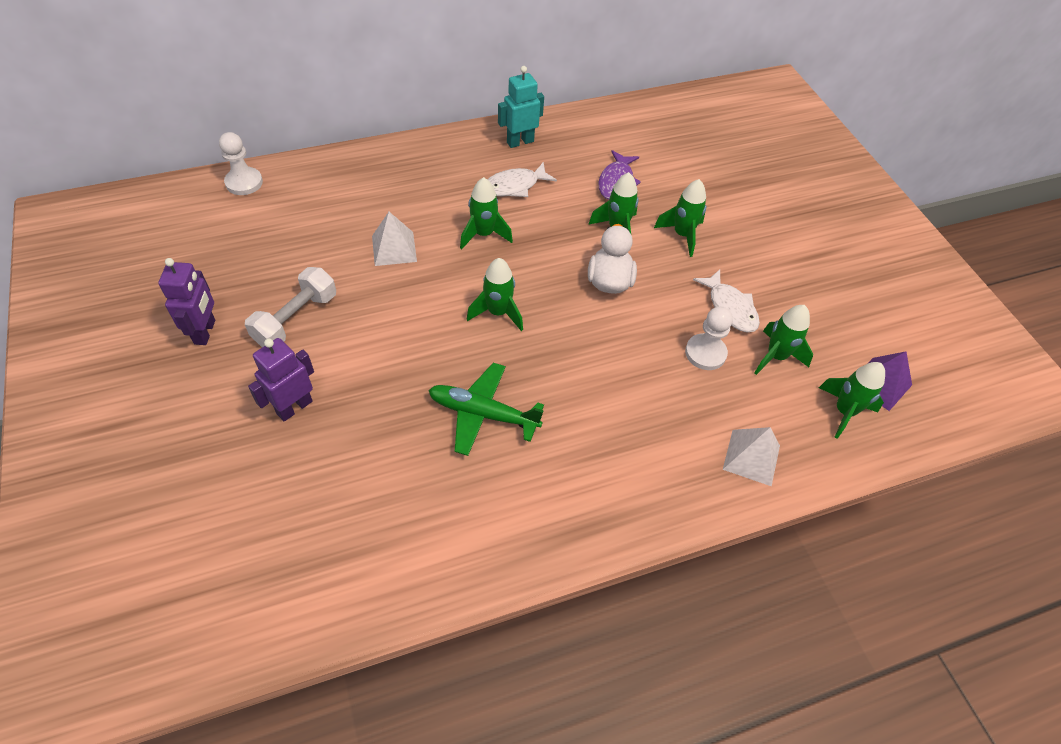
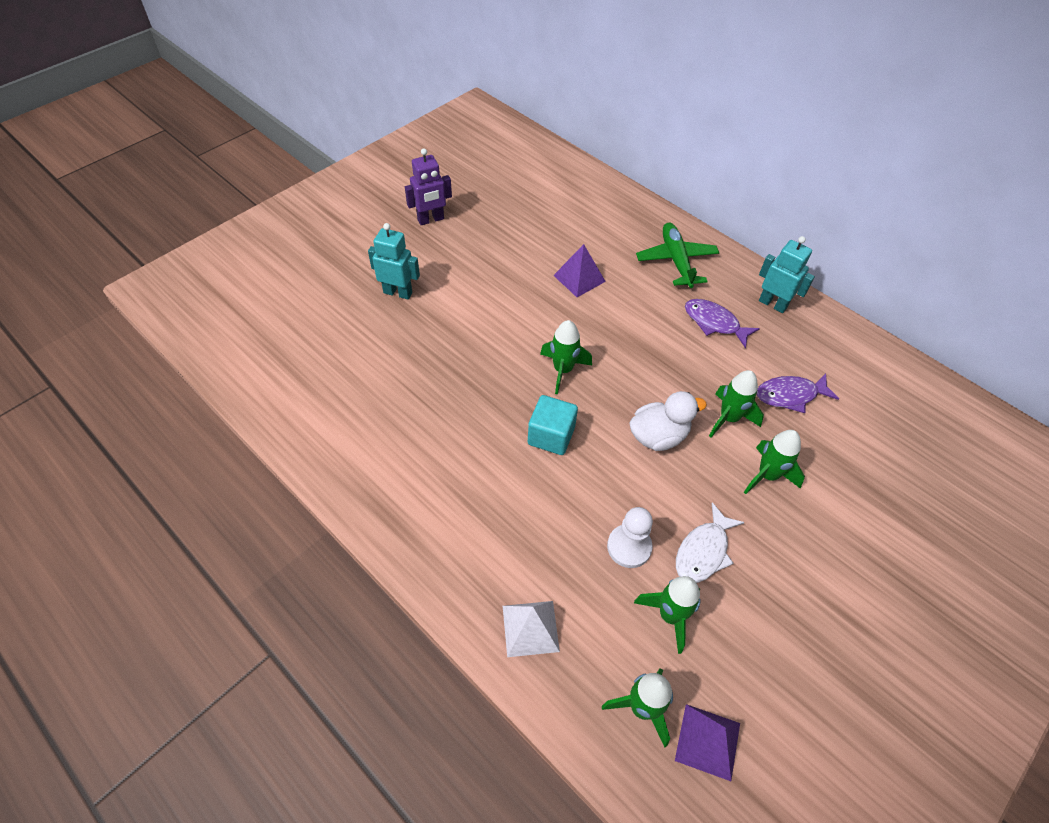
camera: 65 degrees right, 0 degrees up
white pawn [219,132,263,195] -> none
white dumbbell [245,267,336,347] -> none
purple robot [248,338,314,421] -> turquoise robot [368,223,420,300]
white pyramid [372,212,417,266] -> purple pyramid [553,244,606,297]
green plane [428,363,544,456] -> green plane moved to [636,223,719,288]
green rocket [460,177,513,249] -> none
white fish [487,162,557,197] -> purple fish [685,299,760,348]
none -> turquoise cube [528,395,578,455]

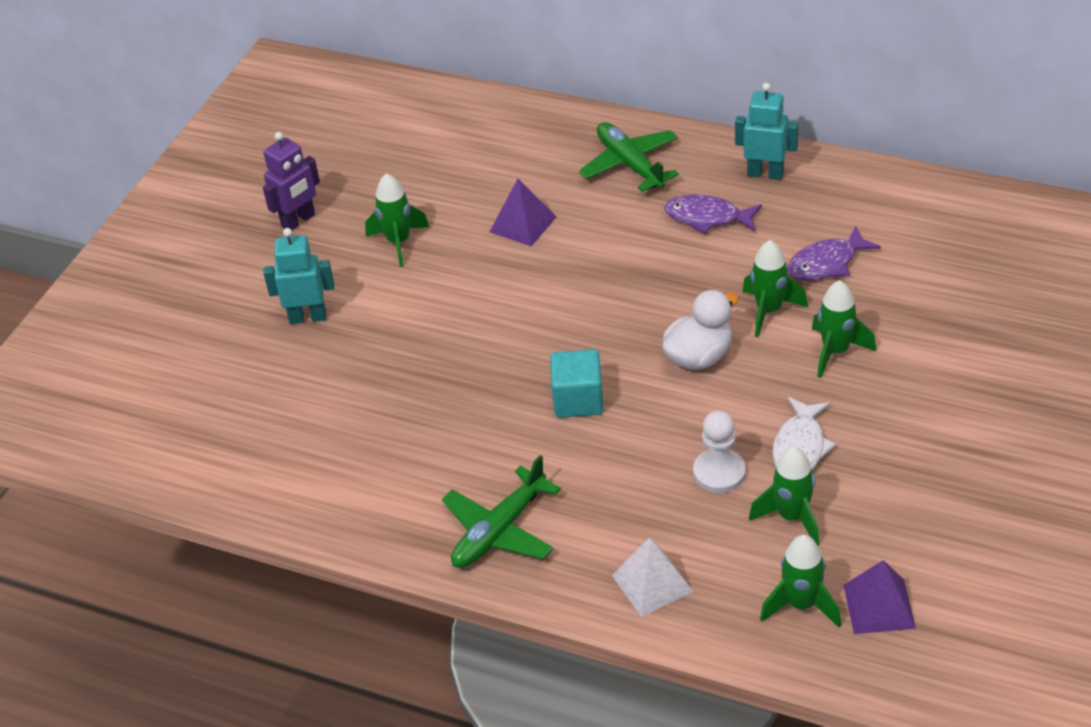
camera: 15 degrees left, 10 degrees down
green rocket [540,320,592,394] -> green rocket moved to [365,173,429,267]
none -> green plane [442,455,561,568]

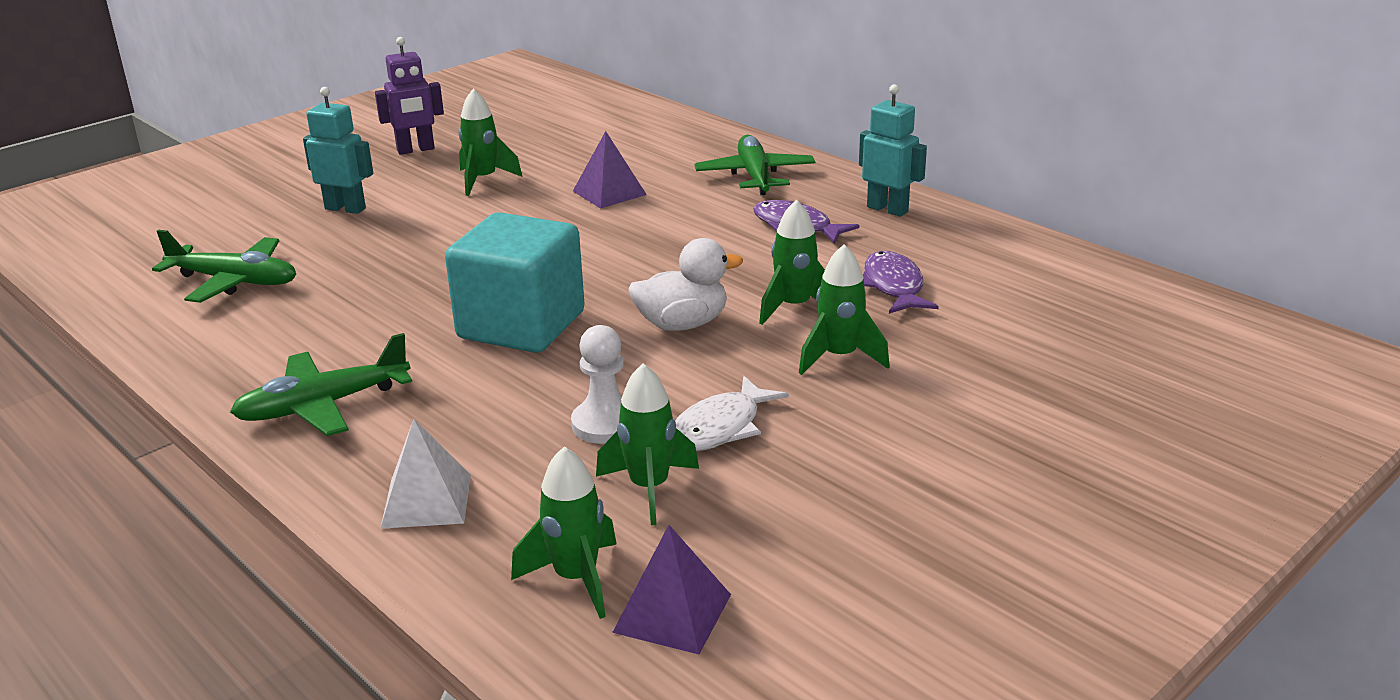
camera: 20 degrees right, 15 degrees down
turquoise cube [550,349,604,418] -> turquoise cube [445,212,585,353], size x1.70
purple fish [787,226,881,281] -> purple fish turned 90 degrees clockwise [863,251,939,313]
none -> green plane [152,230,296,303]

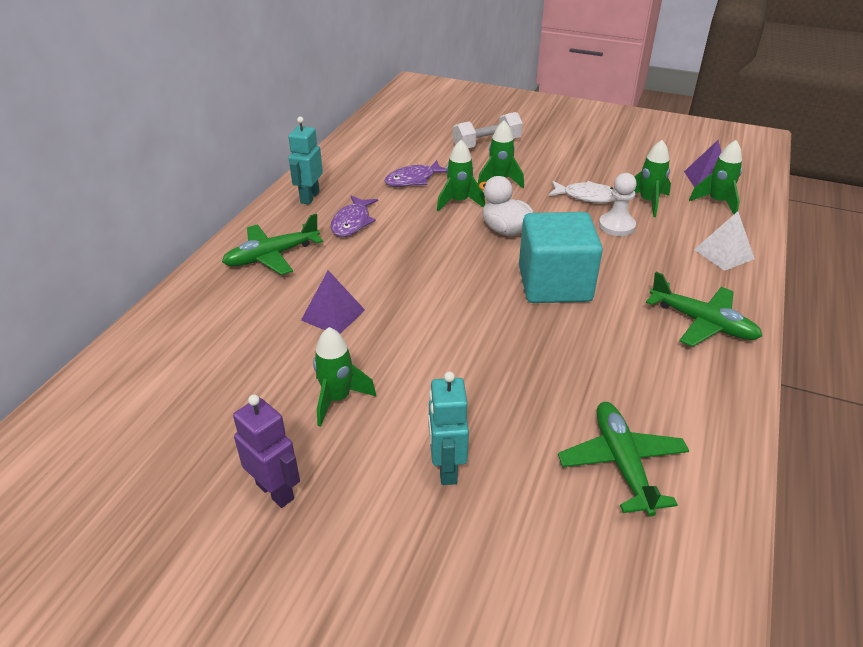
camera: 115 degrees left, 10 degrees up
none -> white dumbbell [453,112,523,148]

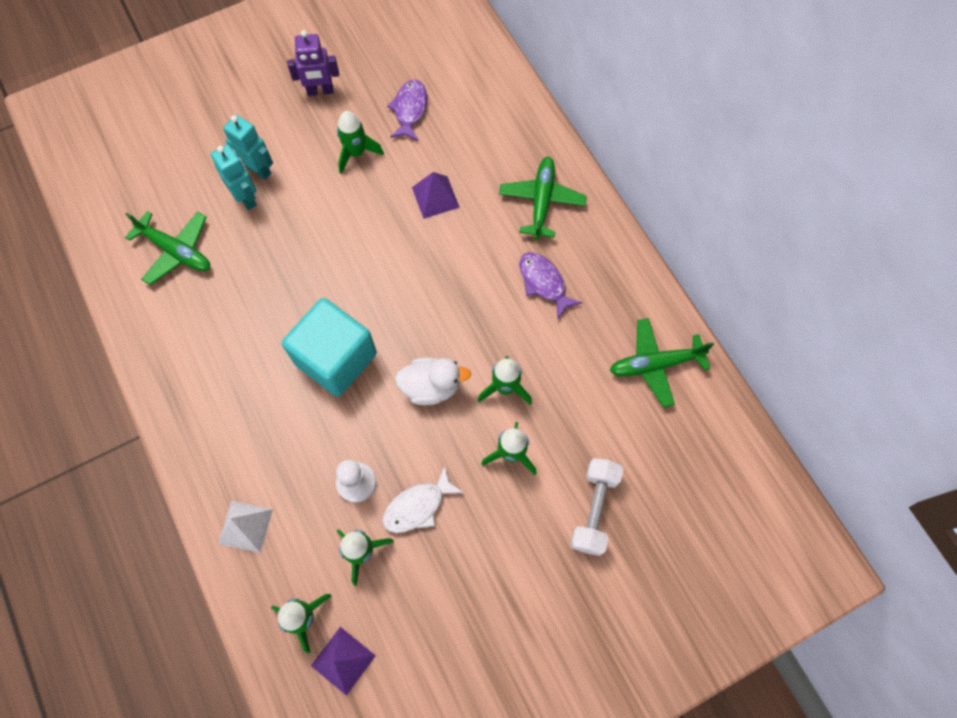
camera: 130 degrees right, 30 degrees up
turquoise robot [289,117,323,204] -> turquoise robot moved to [211,144,257,210]
purple fish [384,160,447,187] -> purple fish moved to [387,80,427,141]
green plane [646,272,762,347] -> green plane moved to [610,318,714,407]

